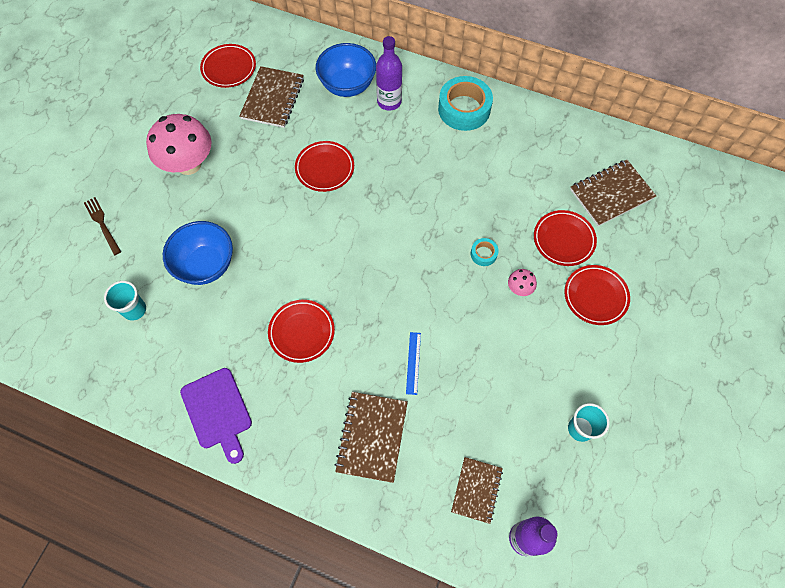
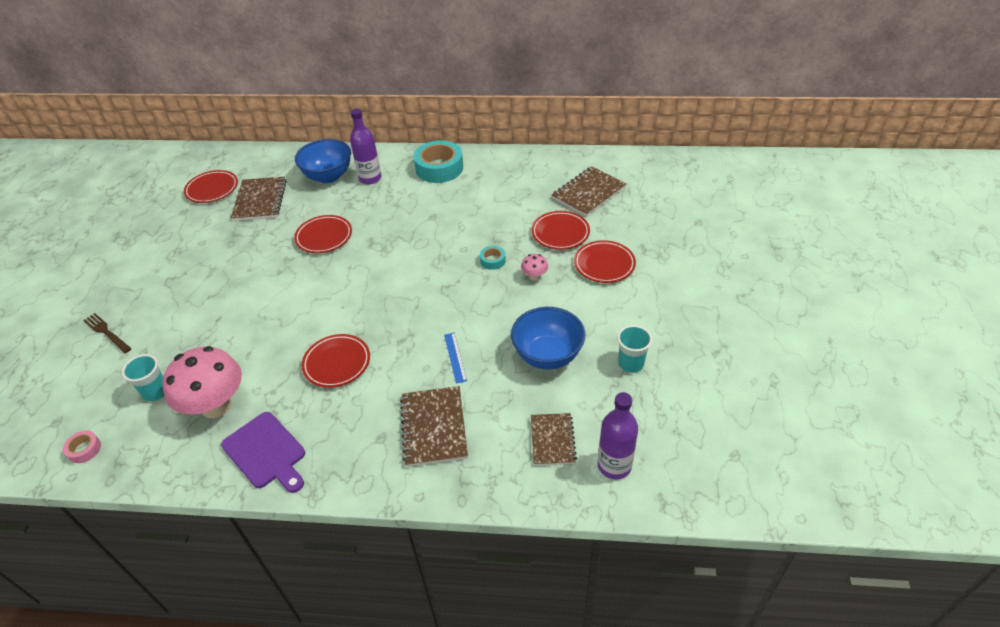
camera: 15 degrees left, 20 degrees down
pink mushroom [146,114,212,175] -> pink mushroom moved to [162,346,242,418]
blue bowl [163,221,233,285] -> blue bowl moved to [511,307,585,370]
none -> pink tape [63,431,101,463]

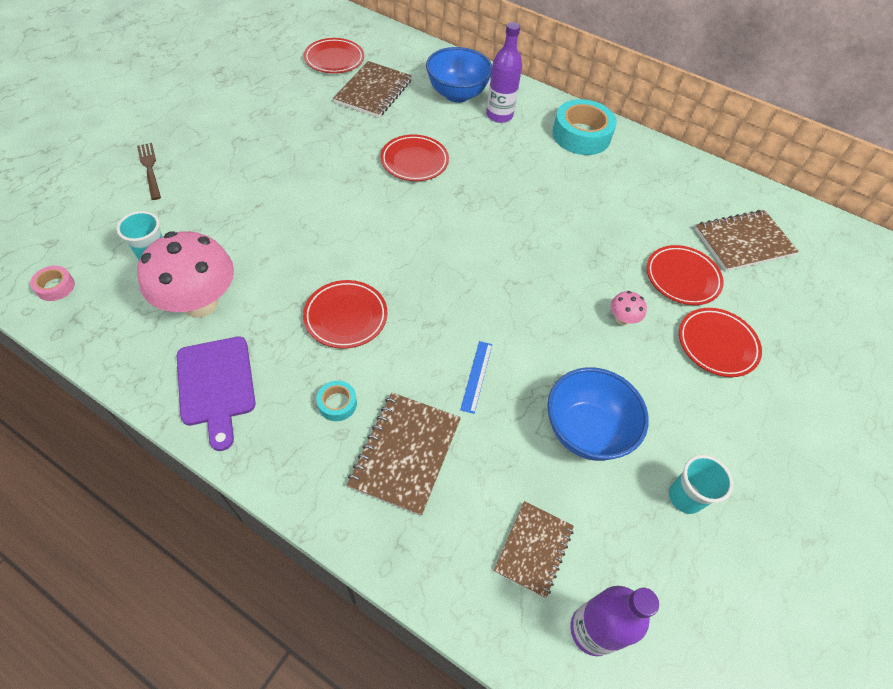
camera: 20 degrees right, 10 degrees up
turquoise tape [480,246,506,270] -> turquoise tape moved to [317,381,357,421]

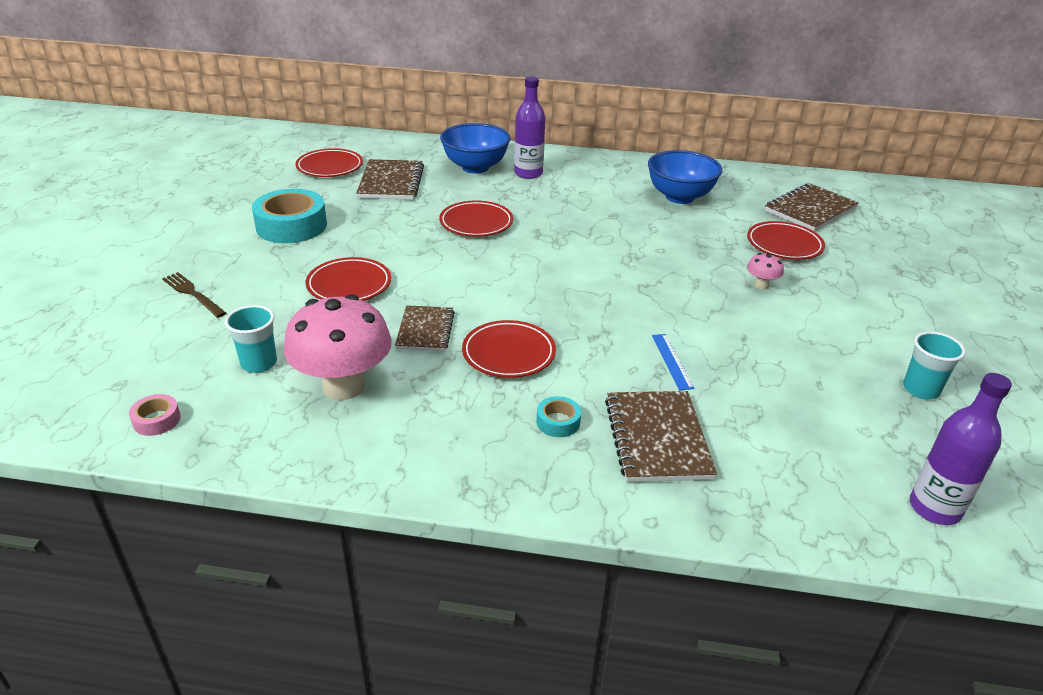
camera: 20 degrees left, 20 degrees down
purple cutting board [177,337,256,451] -> none
brown notebook [494,501,574,598] -> brown notebook moved to [395,305,455,351]
blue bowl [547,367,649,461] -> blue bowl moved to [648,150,722,204]
turquoise tape [552,99,617,155] -> turquoise tape moved to [252,189,327,243]
red plate [679,308,762,377] -> red plate moved to [306,257,391,301]

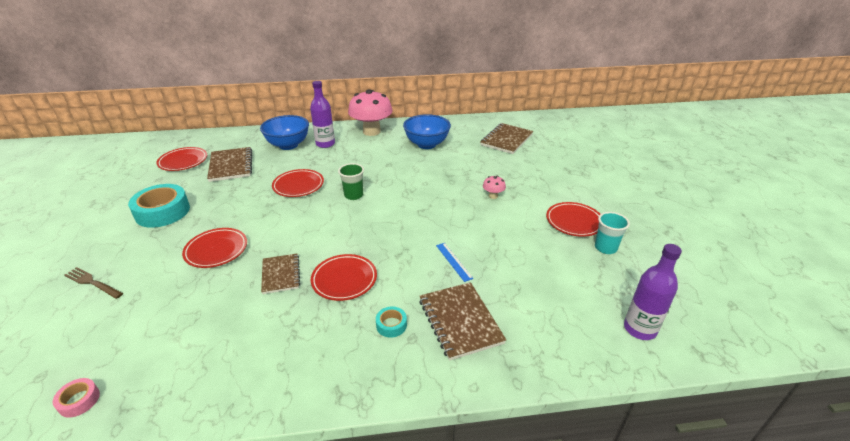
camera: 15 degrees left, 0 degrees up
turquoise cup [225,305,277,373] -> none
pink mushroom [284,294,392,400] -> pink mushroom moved to [348,89,393,136]
red plate [747,221,825,260] -> red plate moved to [546,202,600,237]
none -> green cup [338,163,364,200]

